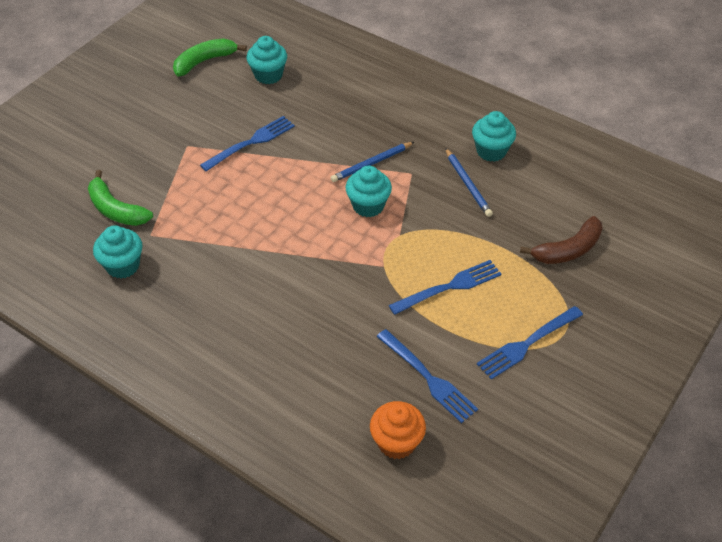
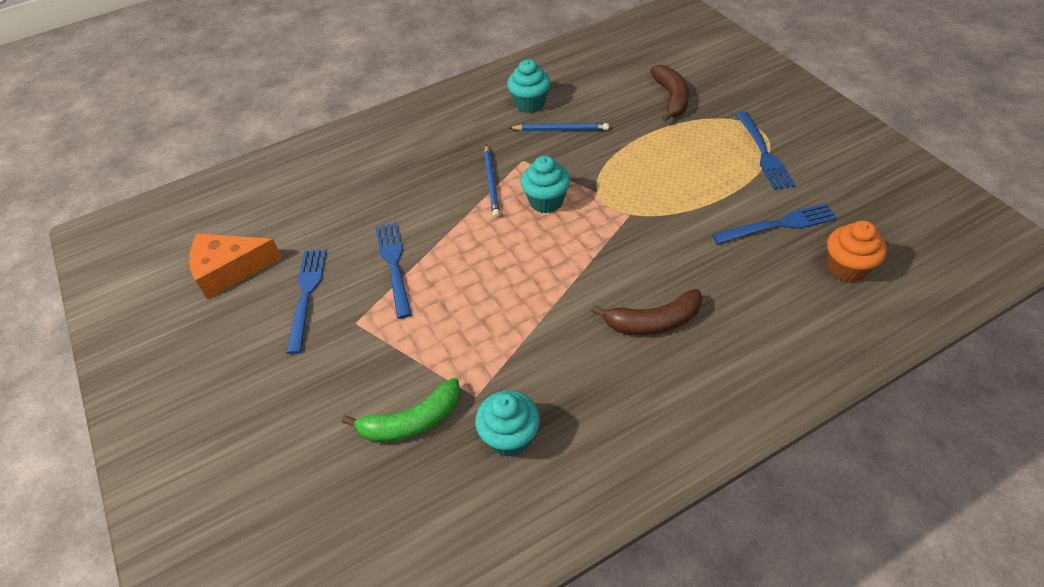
camera: 60 degrees left, 0 degrees up
green banana [173,38,247,77] -> orange cheese [189,233,282,299]
turquoise cupcake [246,36,287,84] -> none
blue fork [389,260,501,315] -> blue fork moved to [286,249,327,354]
none -> brown banana [591,289,703,335]

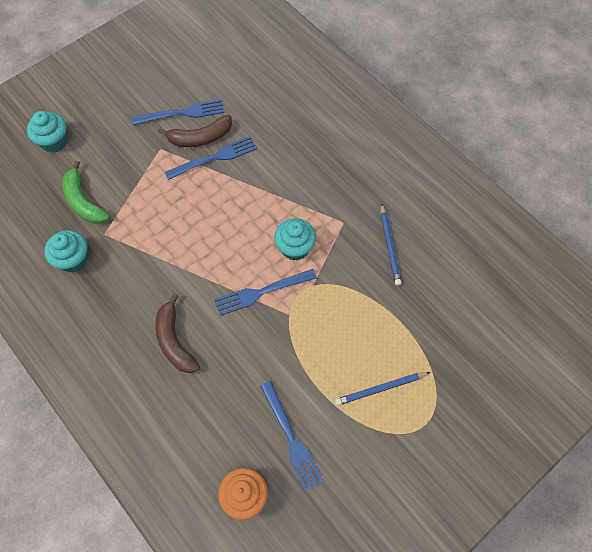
camera: 75 degrees right, 15 degrees up
orange cheese [189,233,282,299] -> none
blue pencil [484,145,500,218] -> blue pencil moved to [335,372,430,406]
turquoise cupcake [507,59,551,113] -> turquoise cupcake moved to [27,111,67,153]
brown banana [650,65,689,122] -> brown banana moved to [158,115,232,147]
blue fork [736,111,795,190] -> blue fork moved to [214,269,317,316]

